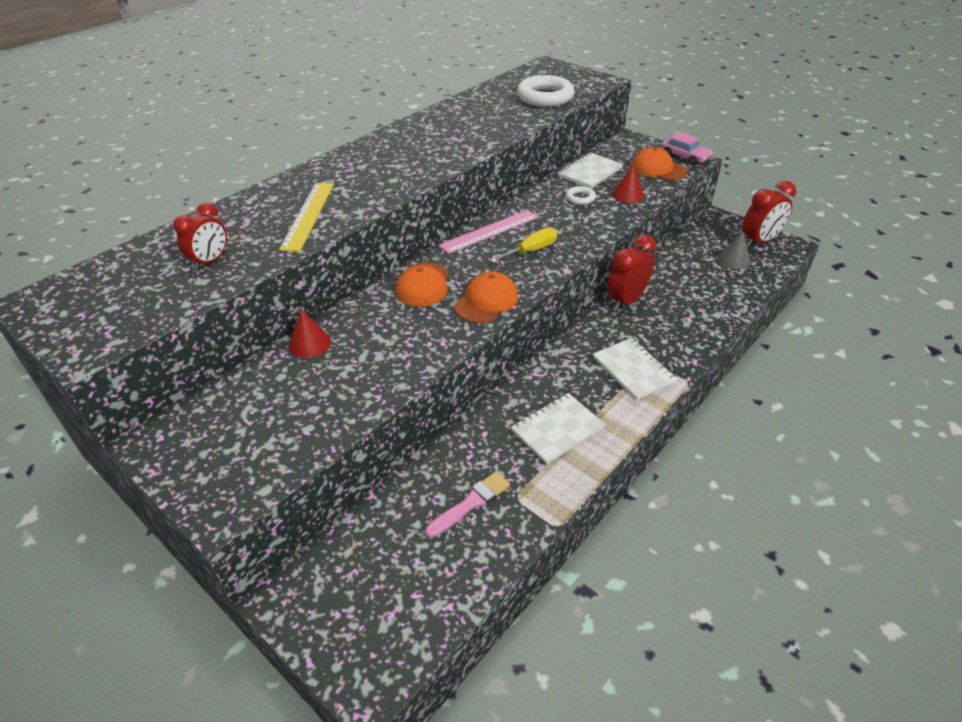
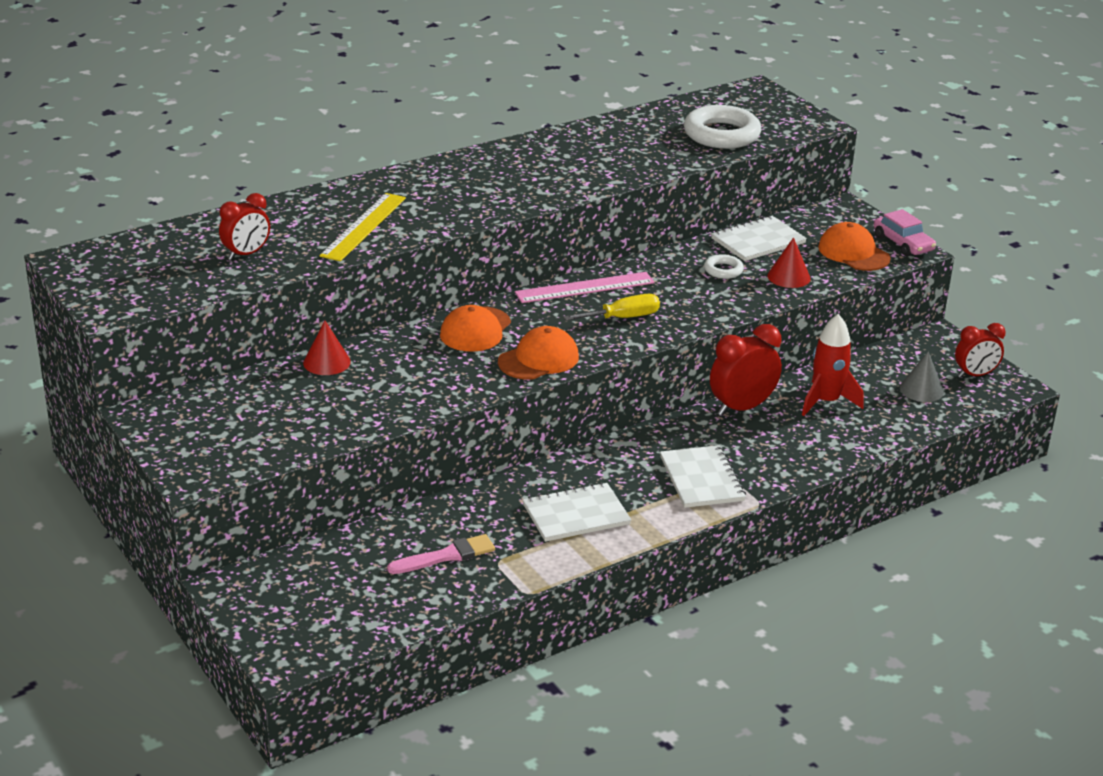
camera: 15 degrees right, 10 degrees down
red clock [742,181,796,247] -> red clock [955,323,1006,378], size x0.67
none -> red rocket [802,314,864,416]

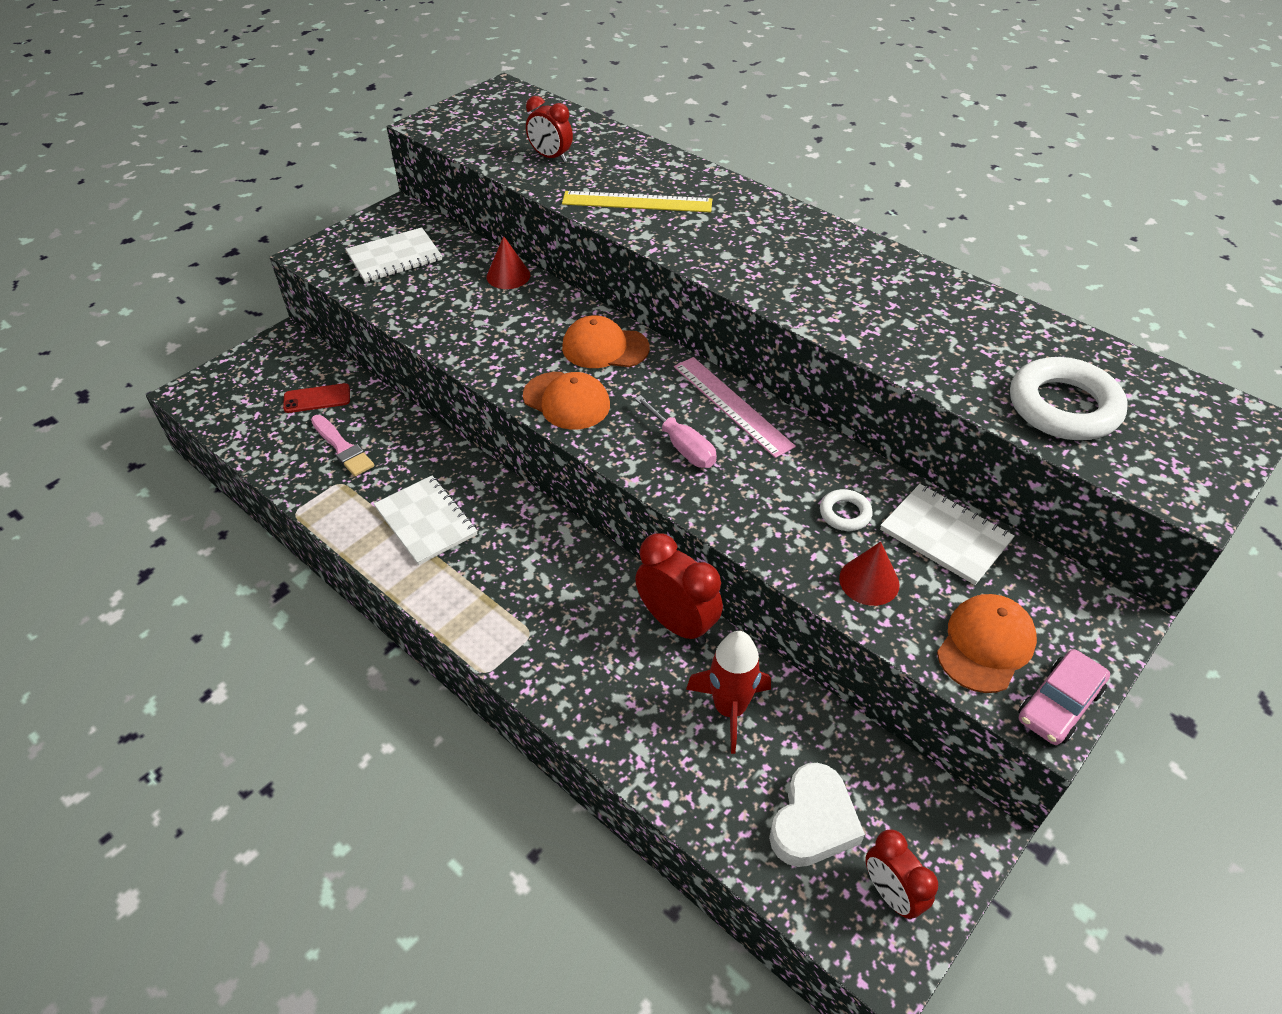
camera: 75 degrees right, 15 degrees up
yellow screwdriver [563,294,660,321] -> pink screwdriver [634,395,717,468]
white notebook [660,445,746,508] -> white notebook moved to [346,227,442,282]
grey cone [900,351,944,402] -> white heart [769,763,865,867]
none -> red phone [283,383,350,413]

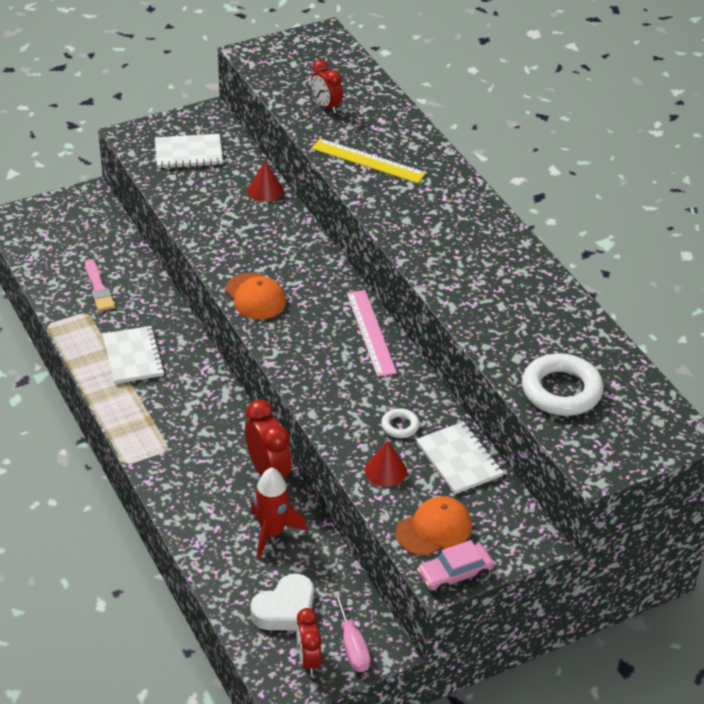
camera: 20 degrees right, 5 degrees down
red phone [283,383,350,413] -> none
orange cap [562,315,650,368] -> none
pink screwdriver [634,395,717,468] -> pink screwdriver moved to [333,591,371,672]

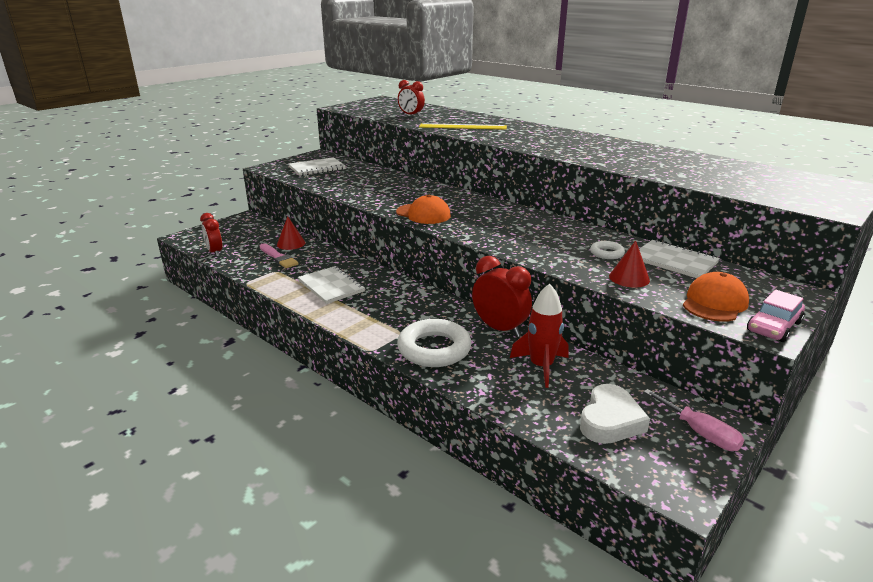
camera: 20 degrees left, 15 degrees down
red cone [248,161,283,202] -> red cone moved to [277,217,305,250]
red clock [296,608,322,675] -> red clock moved to [200,213,222,257]
pink ruler [347,290,397,377] -> none
white ring [522,353,604,416] -> white ring moved to [397,319,472,367]

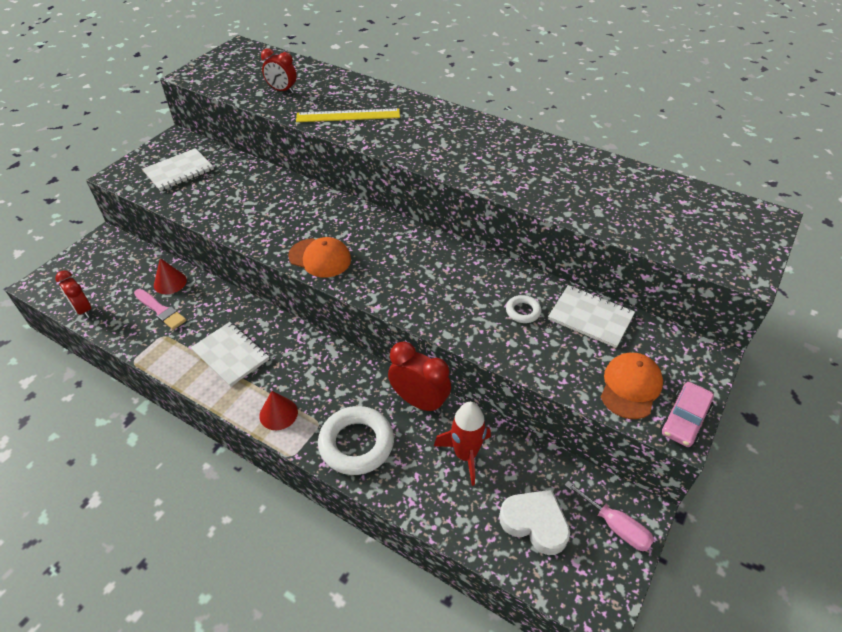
camera: 10 degrees left, 20 degrees up
white heart [580,384,650,444] -> white heart turned 75 degrees counterclockwise [499,490,570,555]
red cone [609,241,650,288] -> red cone moved to [259,391,298,430]

